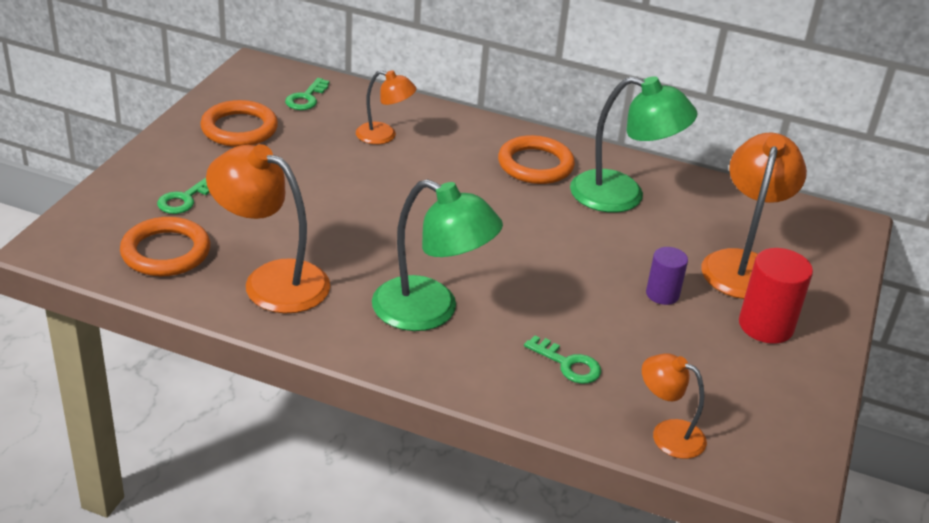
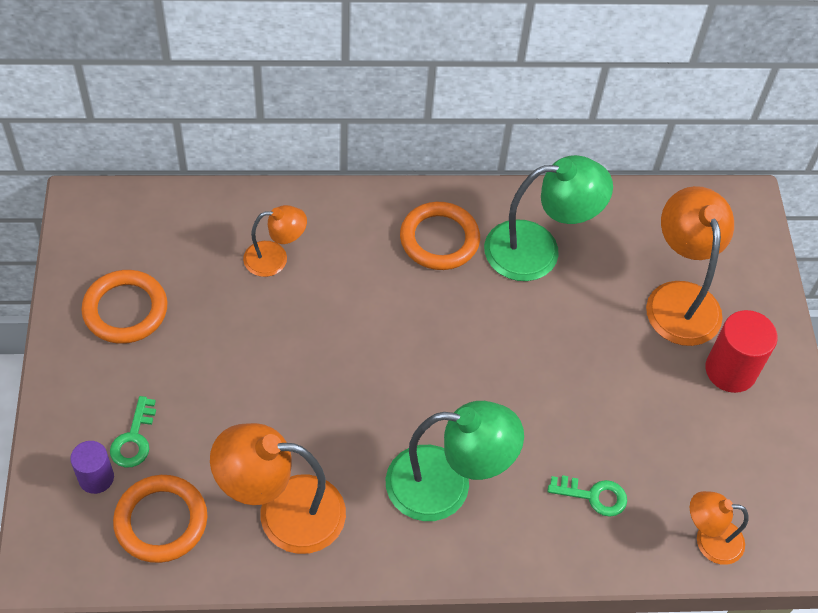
camera: 25 degrees left, 20 degrees up
green key [285,78,329,110] -> none
purple cylinder [646,247,688,305] -> purple cylinder moved to [70,441,114,494]

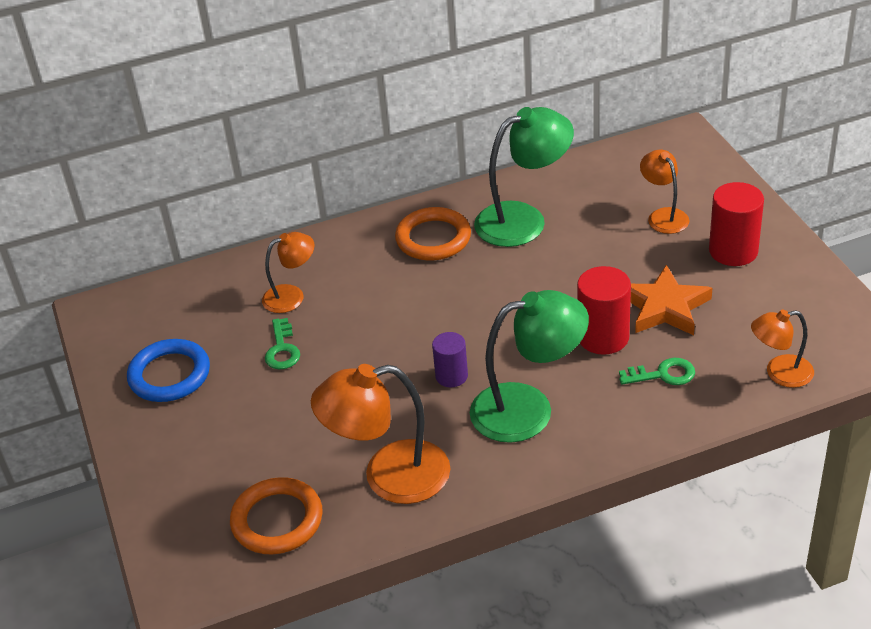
camera: 10 degrees left, 15 degrees down
purple cylinder [70,441,114,494] -> purple cylinder moved to [432,332,468,387]
orange ring [81,270,167,344] -> blue ring [127,339,210,402]
green key [110,396,156,467] -> green key moved to [265,318,300,369]
orange lamp [646,186,734,346] -> orange lamp [640,150,690,234], size x0.57
none -> red cylinder [577,266,631,355]
none -> orange star [630,265,712,335]

